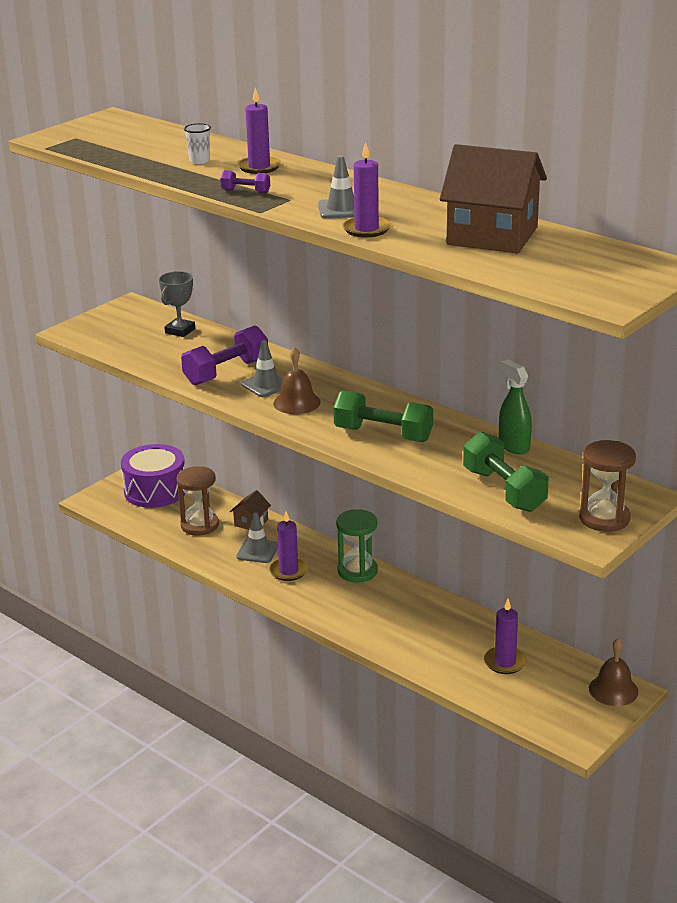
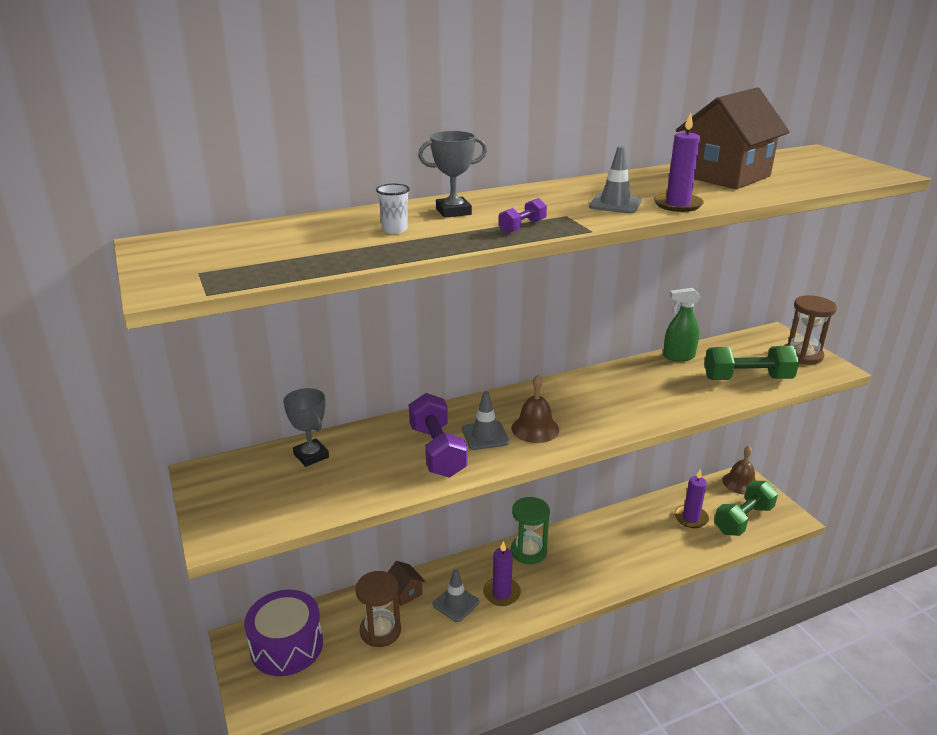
camera: 65 degrees left, 0 degrees up
purple candle [237,87,281,174] -> grey trophy [418,131,487,218]
green dumbbell [333,390,433,442] -> green dumbbell moved to [714,481,778,536]

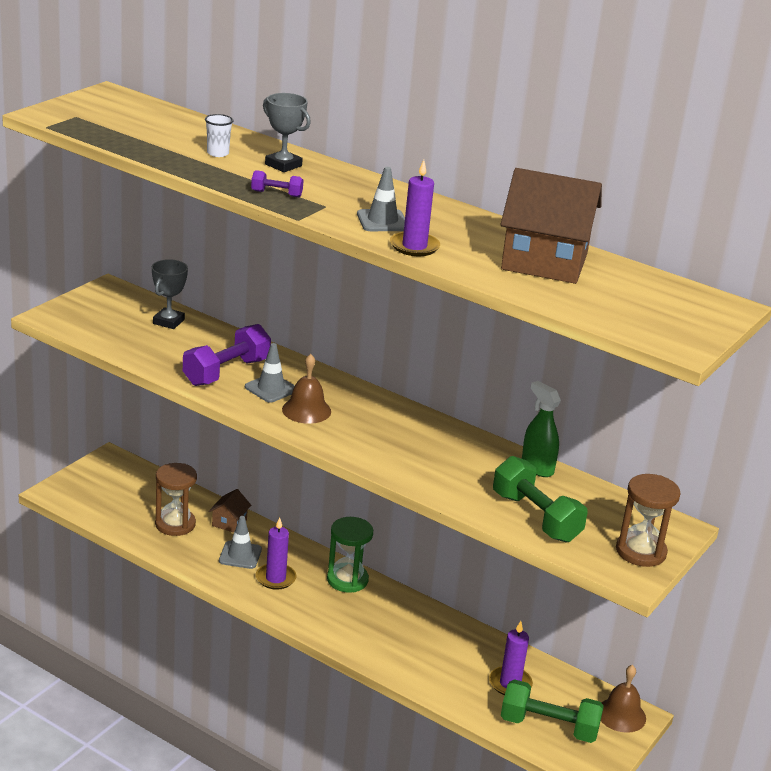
camera: 55 degrees right, 0 degrees up
purple drum [244,590,323,676] -> none

